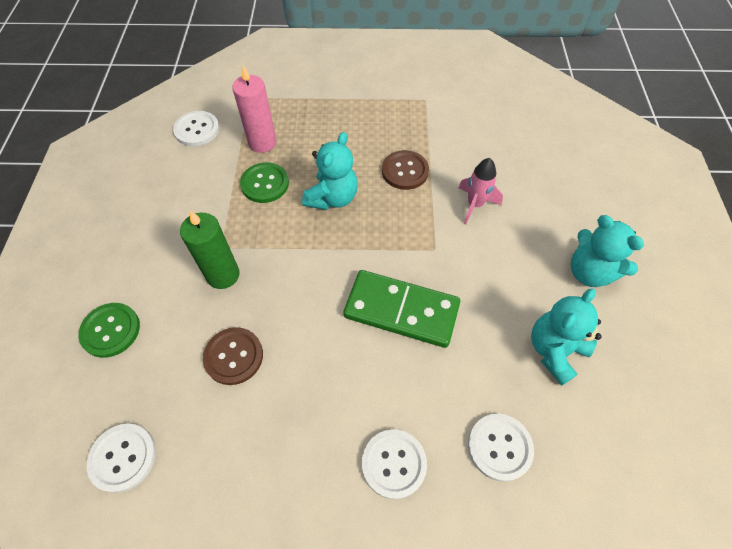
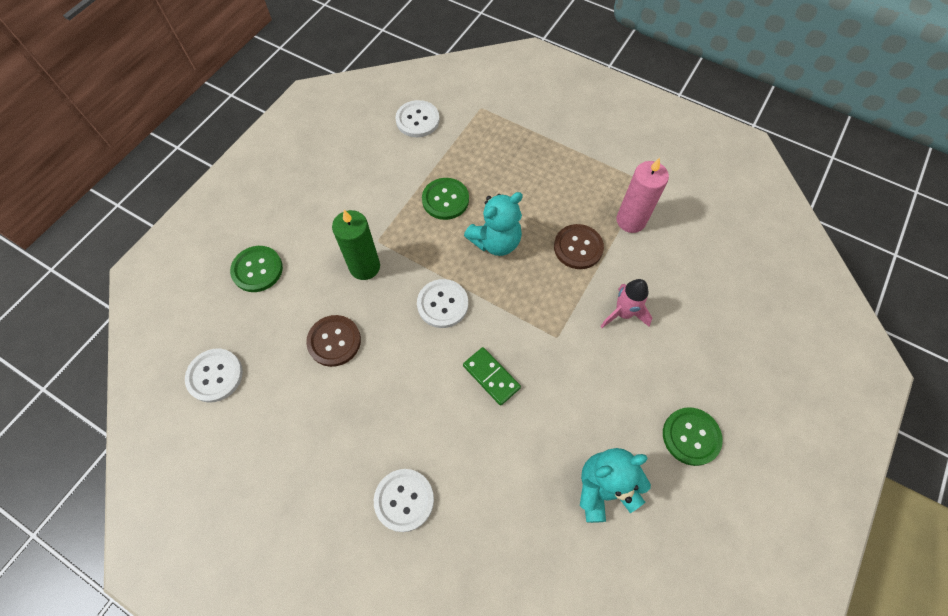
camera: 30 degrees right, 5 degrees up
pink candle [232,65,277,153] -> pink candle moved to [616,158,669,233]
green domino [343,270,460,348] -> green domino [463,347,521,406], size x0.54
white button [468,414,534,482] -> white button moved to [417,279,468,328]
turquoise teddy bear [571,215,644,287] -> green button [663,407,723,466]

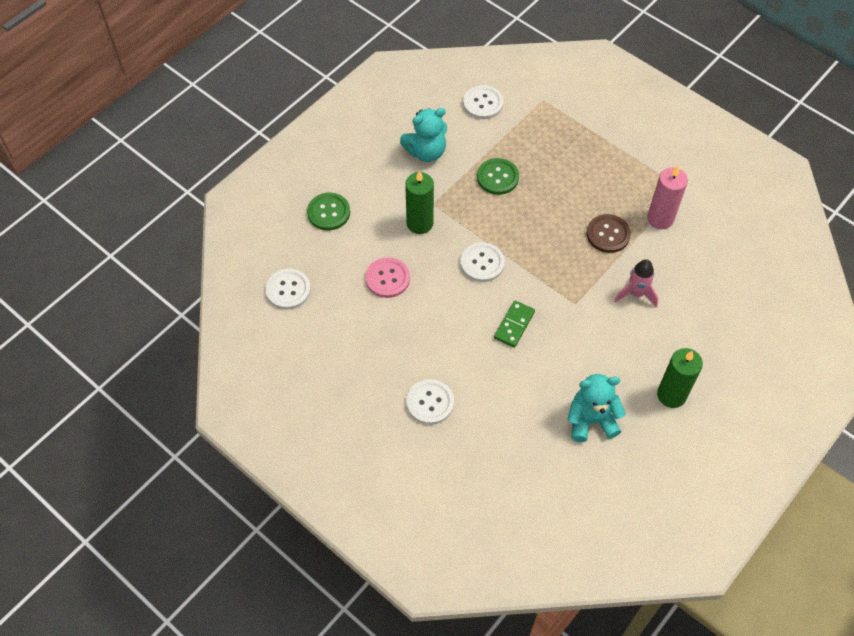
camera: 10 degrees right, 5 degrees down
brown button [306,315,361,367] -> pink button [365,257,410,298]
green domino [463,347,521,406] -> green domino turned 60 degrees clockwise [494,301,535,348]
turquoise teddy bear [464,192,523,256] -> turquoise teddy bear moved to [400,108,447,162]
green button [663,407,723,466] -> green candle [657,348,703,408]

